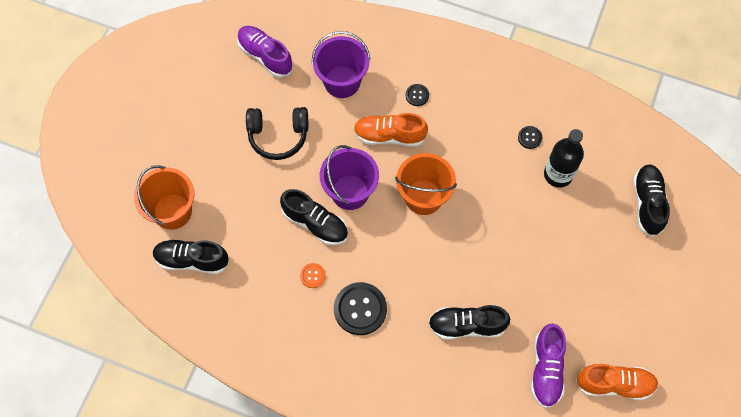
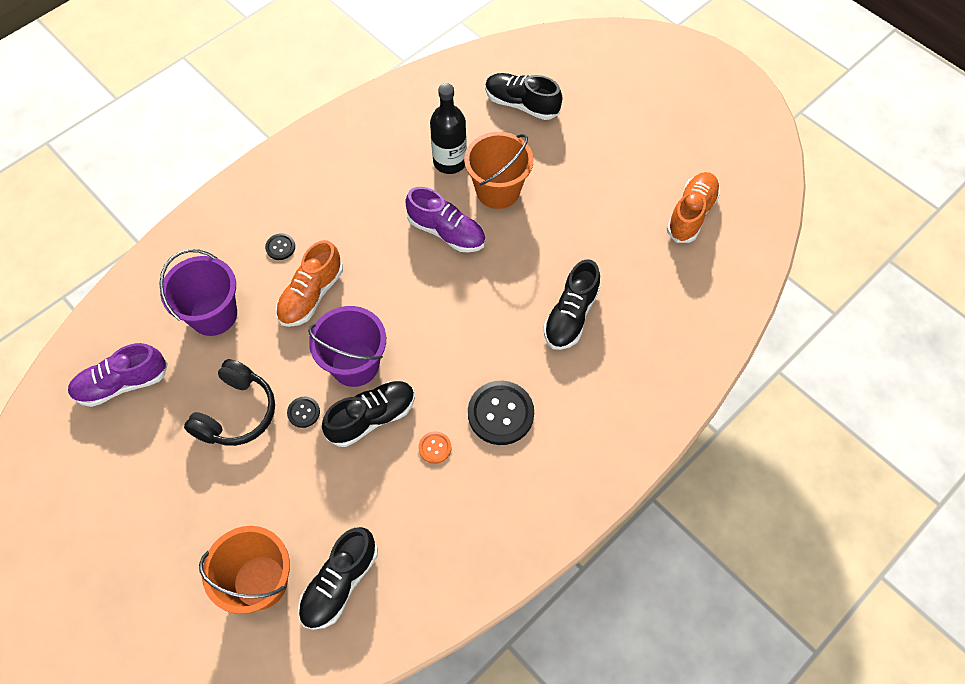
camera: 65 degrees left, 5 degrees down
orange bucket [395,153,457,215] -> orange bucket moved to [464,132,533,209]
black button [518,126,542,149] -> black button moved to [287,397,320,428]
purple shoe [531,323,566,408] -> purple shoe moved to [405,187,486,253]

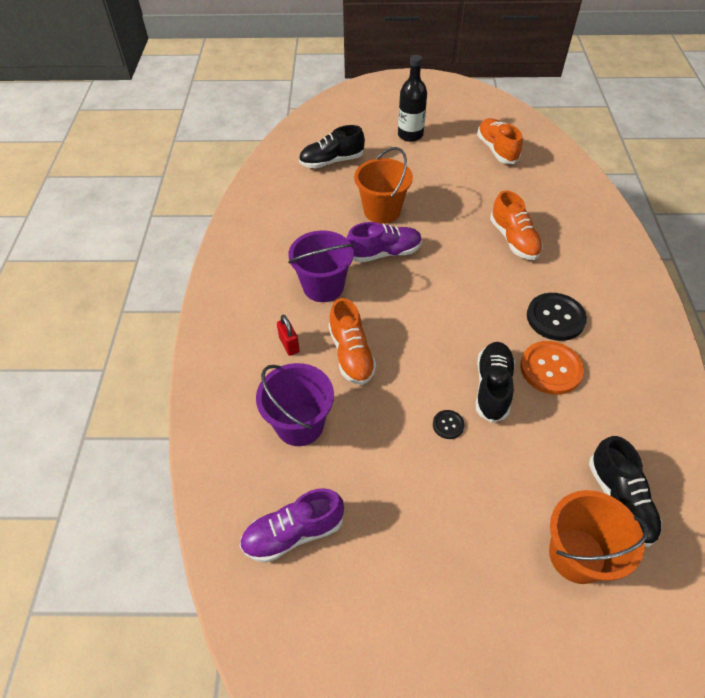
camera: 45 degrees left, 10 degrees down
purple shoe [68,343,168,407] -> purple shoe turned 45 degrees clockwise [240,488,344,563]
black headphones [184,359,275,446] -> none
black button [265,233,295,260] -> red padlock [277,315,300,356]
purple bucket [308,306,386,387] -> purple bucket moved to [288,231,354,302]
orange button [418,431,451,464] -> orange button [520,341,584,395], size x2.06
black bottle [430,83,467,174] -> black bottle moved to [398,55,427,142]
black shoe [544,259,600,350] -> orange shoe [490,190,543,260]

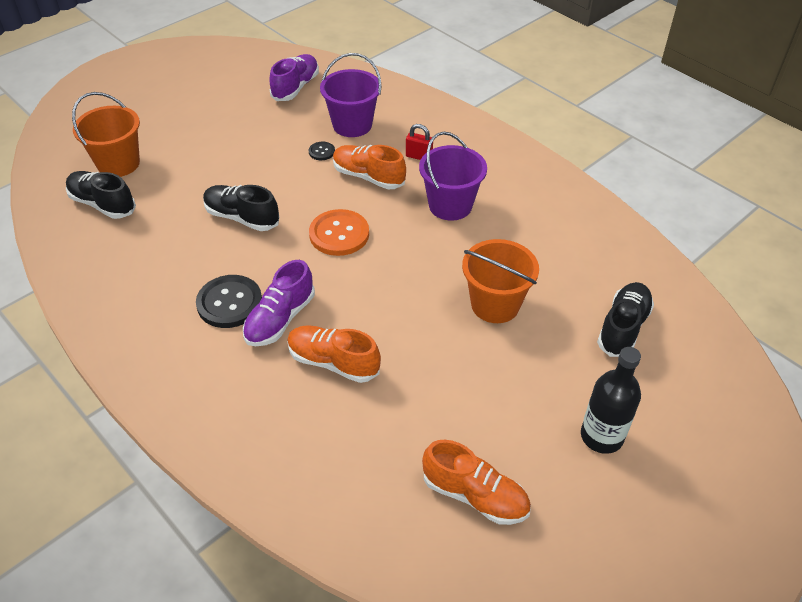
camera: 135 degrees right, 5 degrees down
purple shoe [347,222,422,263] -> purple shoe moved to [243,260,315,346]
black button [433,410,465,439] -> black button moved to [309,142,335,160]
black shoe [476,342,515,423] -> black shoe turned 150 degrees clockwise [203,185,279,231]
orange button [520,341,584,395] -> orange button moved to [309,209,369,256]

